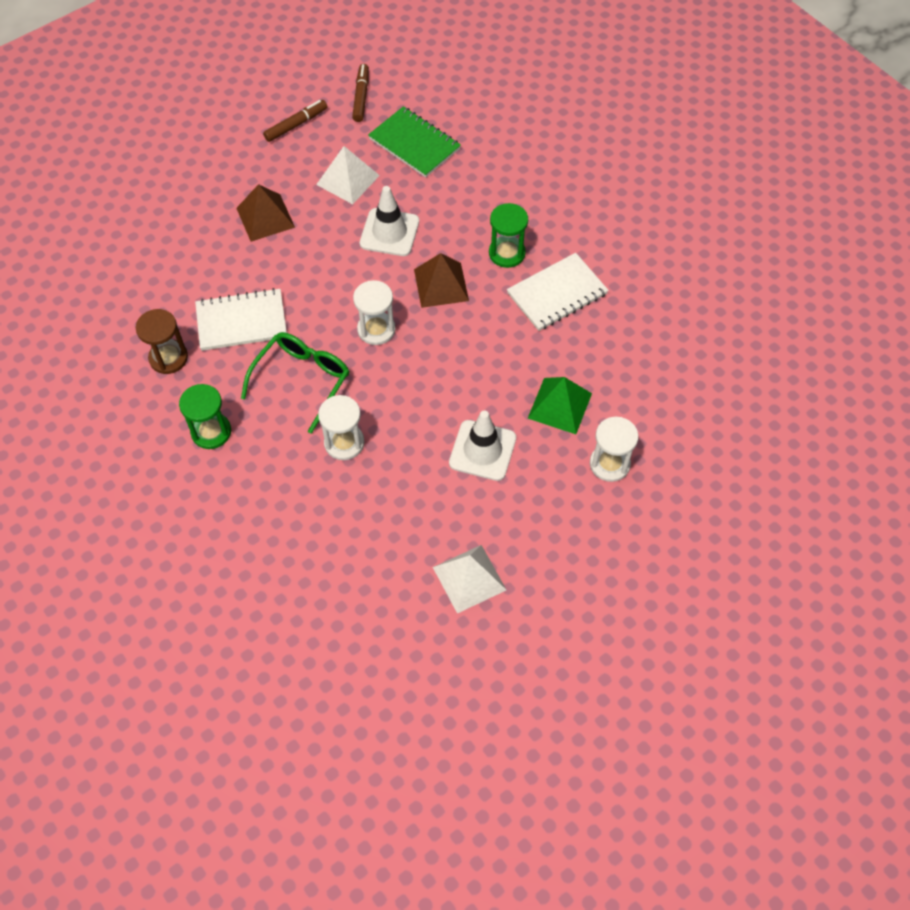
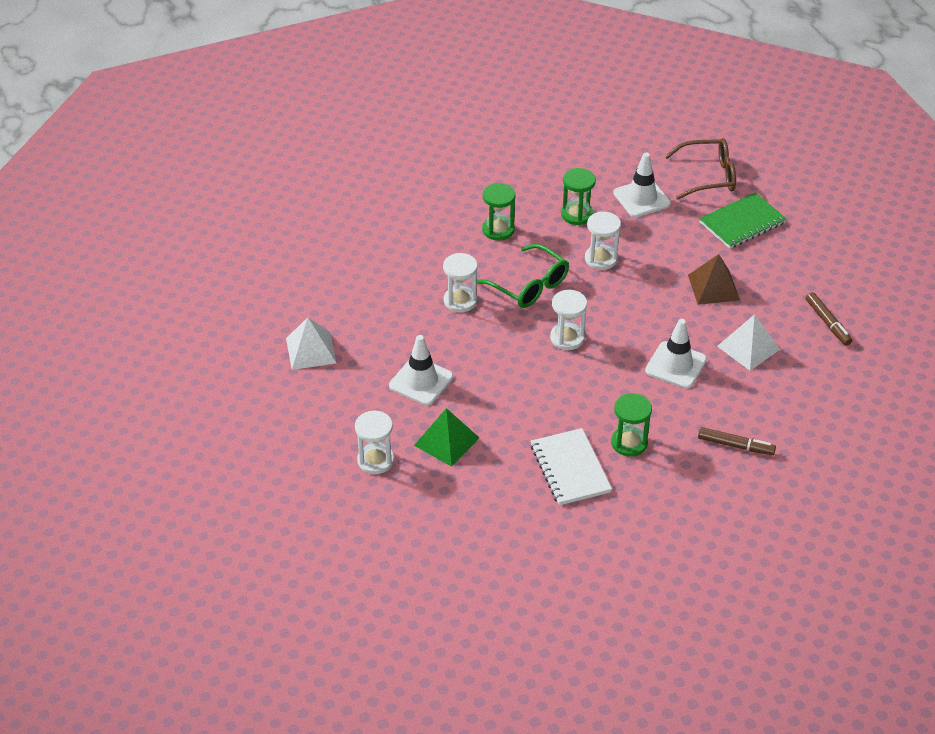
camera: 105 degrees right, 15 degrees down
brown hourglass [136,309,188,374] -> green hourglass [561,168,596,225]
white notebook [195,288,287,351] -> white hourglass [585,212,621,270]
brown marker [352,64,369,122] -> brown marker moved to [698,427,776,455]
green notebook [368,106,461,178] -> green notebook moved to [699,192,787,249]
brown pyramid [414,253,469,308] -> none
none -> white traffic cone [613,153,671,217]
none -> brown glasses [665,138,736,200]

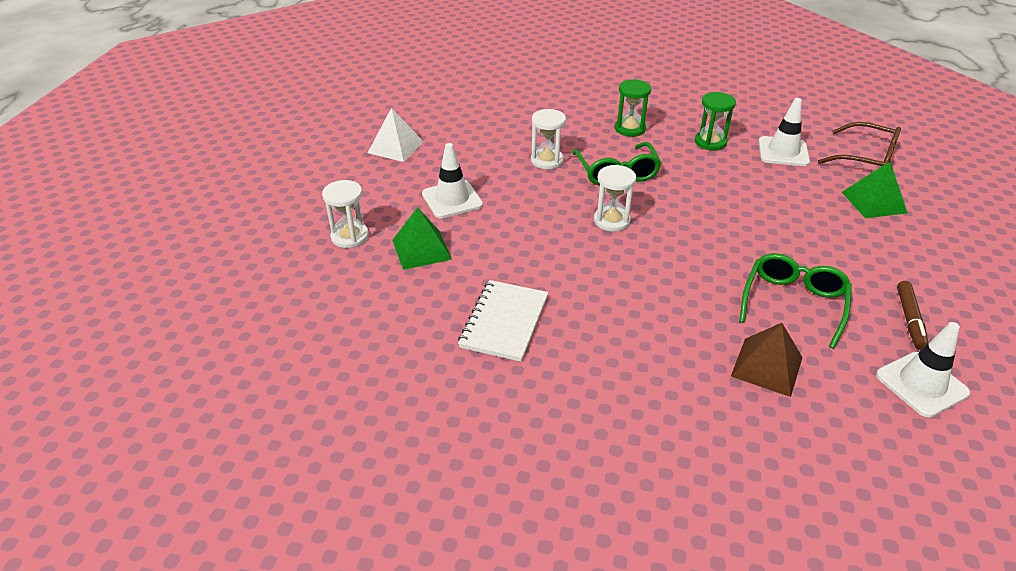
camera: 35 degrees right, 5 degrees down
white hourglass [585,212,621,270] -> none
green hourglass [611,393,652,457] -> none
white traffic cone [645,319,707,389] -> white traffic cone moved to [876,322,970,417]
brown pyramid [688,254,740,305] -> brown pyramid moved to [731,323,803,397]
brown marker [698,427,776,455] -> none
green notebook [699,192,787,249] -> green pyramid [842,161,908,218]
white pyramid [717,314,780,371] -> green glasses [740,253,852,349]

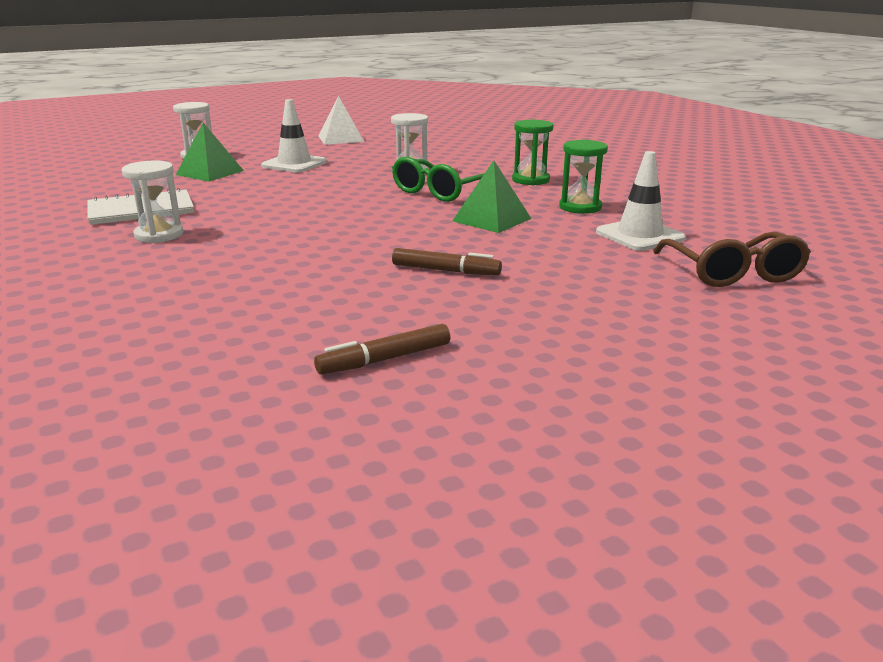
camera: 50 degrees right, 15 degrees down
white hourglass [594,165,636,232] -> white hourglass moved to [122,161,183,243]
brown pyramid [731,323,803,397] -> none
green glasses [740,253,852,349] -> none
green pyramid [842,161,908,218] -> green pyramid moved to [452,160,531,233]
white traffic cone [876,322,970,417] -> none
none -> brown marker [392,248,502,275]

